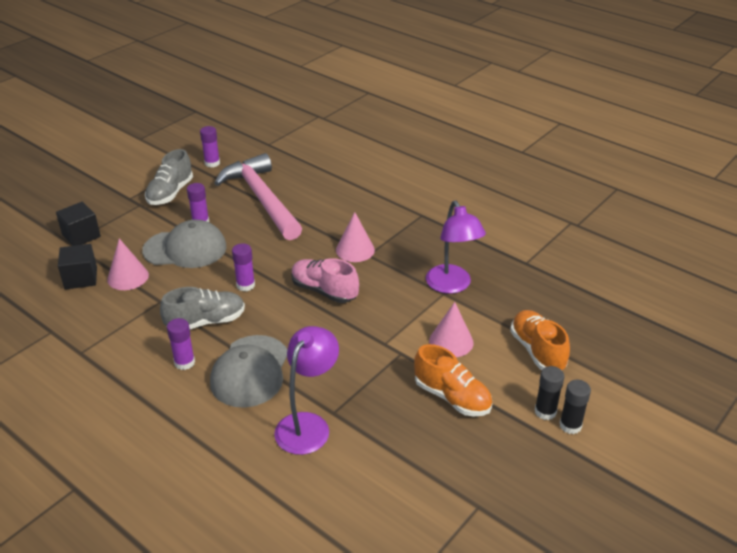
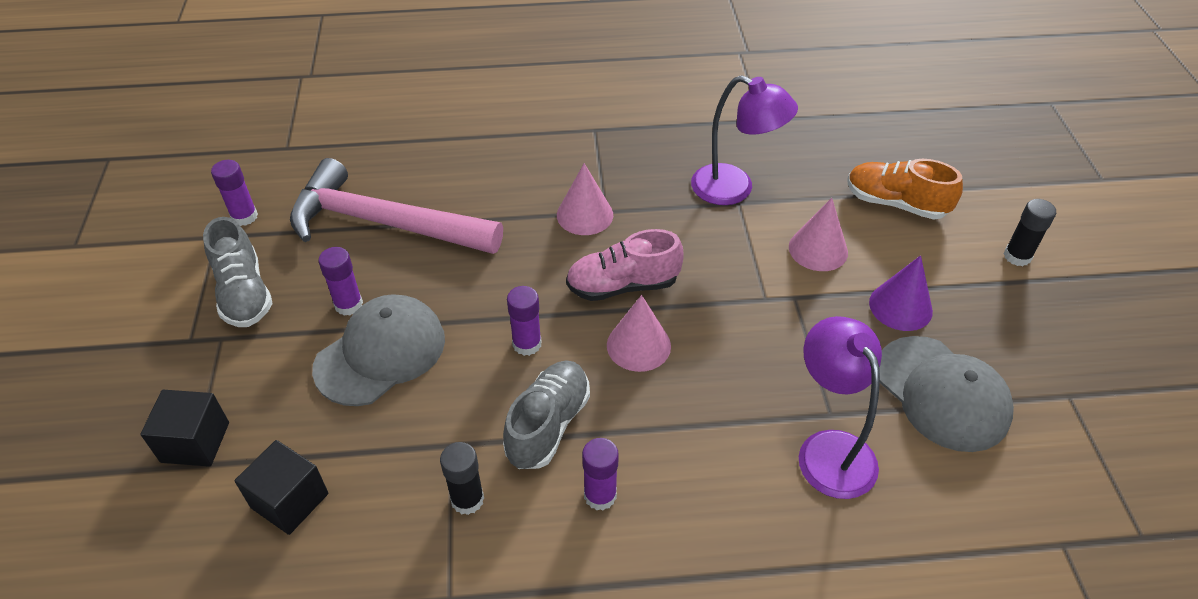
camera: 45 degrees left, 10 degrees up
pink cone [107,238,149,290] -> pink cone moved to [607,295,671,372]
grey cap [210,335,287,408] -> grey cap moved to [879,336,1014,452]
orange shoe [414,344,492,417] -> purple cone [869,255,933,331]
black glue stick [535,366,564,420] -> black glue stick moved to [440,442,484,515]

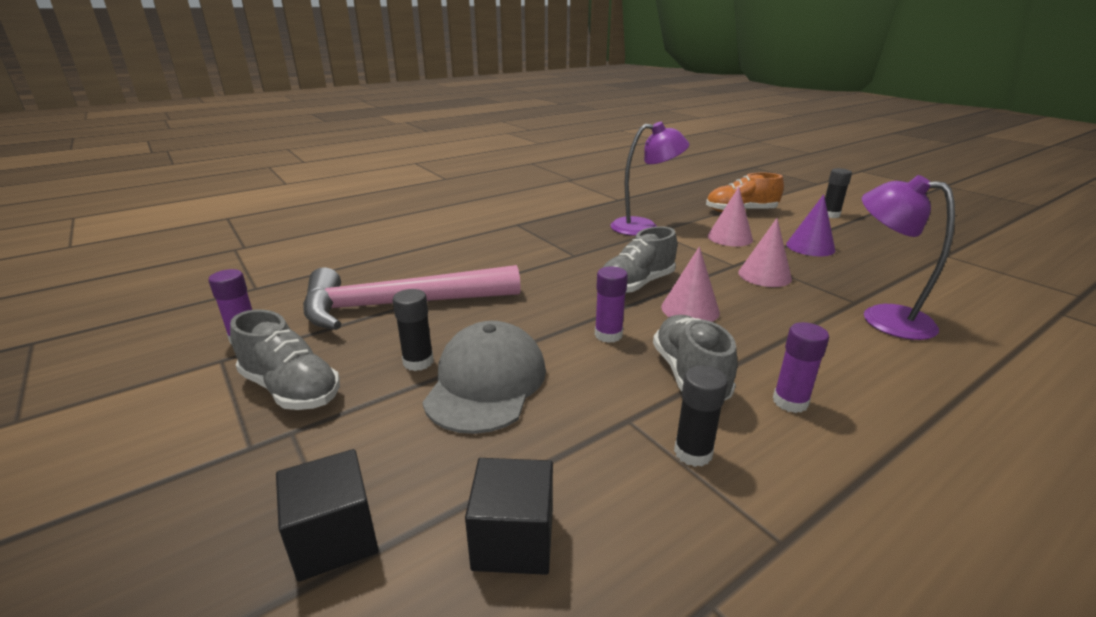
camera: 30 degrees left, 20 degrees down
purple glue stick [318,247,363,316] -> black glue stick [393,289,433,371]
pink cone [557,163,613,235] -> pink cone moved to [738,218,792,287]
pink shoe [566,229,684,301] -> grey shoe [602,226,677,294]
grey cap [879,336,1014,452] -> none

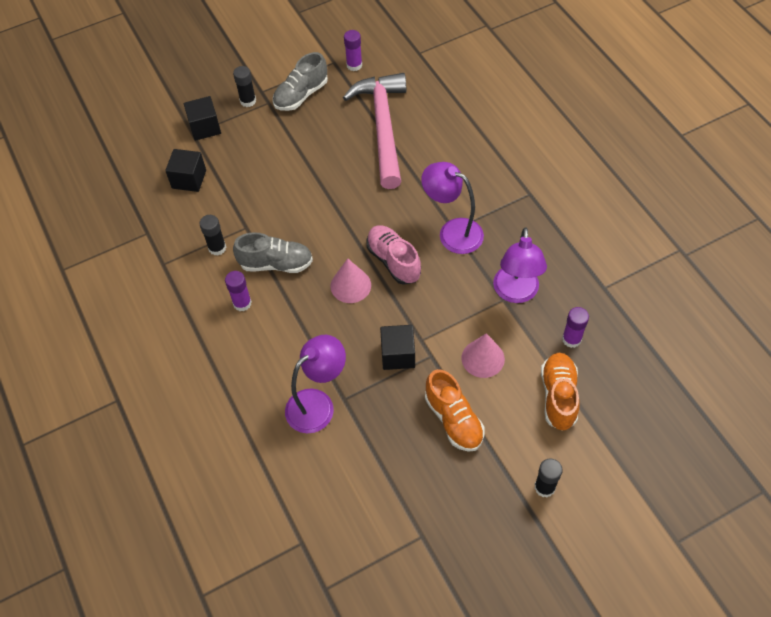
camera: 100 degrees right, 30 degrees up
black glue stick [393,289,433,371] -> black glue stick moved to [233,66,256,107]
grey cap [422,321,546,434] -> none
purple glue stick [595,266,628,343] -> purple glue stick moved to [562,307,589,348]
grey shoe [602,226,677,294] -> pink shoe [366,225,421,285]
pink cone [738,218,792,287] -> black cube [380,325,415,370]
purple cone [786,194,835,256] -> orange shoe [425,369,485,452]
none -> purple lamp [421,162,484,254]

